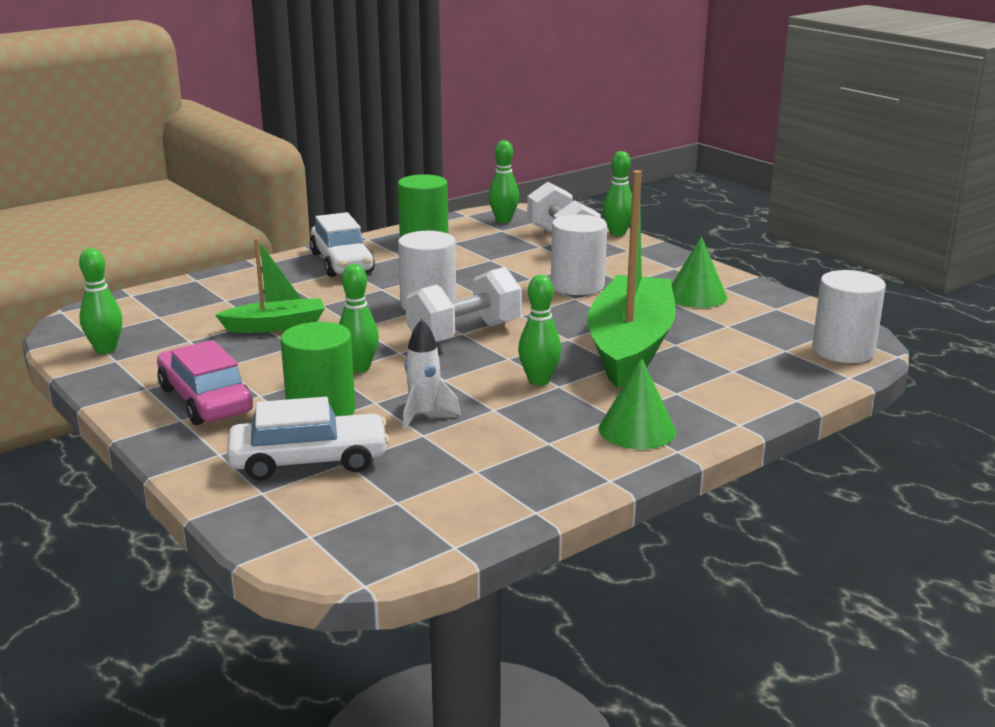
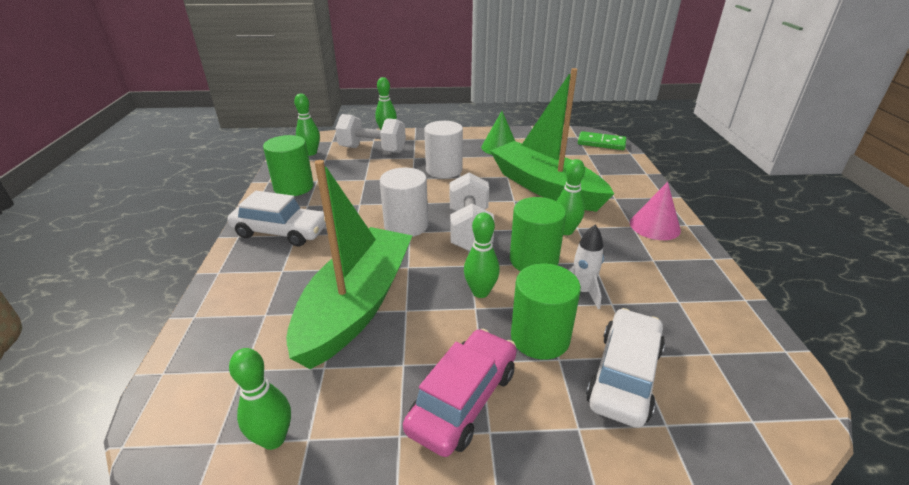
camera: 55 degrees left, 10 degrees up
pink car [157,340,253,425] -> pink car turned 120 degrees clockwise [403,329,517,457]
green boat [215,238,325,333] -> green boat [286,160,413,369], size x1.92
green cone [599,358,676,449] -> pink cone [630,182,681,240]
white cylinder [812,270,886,363] -> green domino [578,131,626,150]
none -> green cylinder [510,197,566,271]

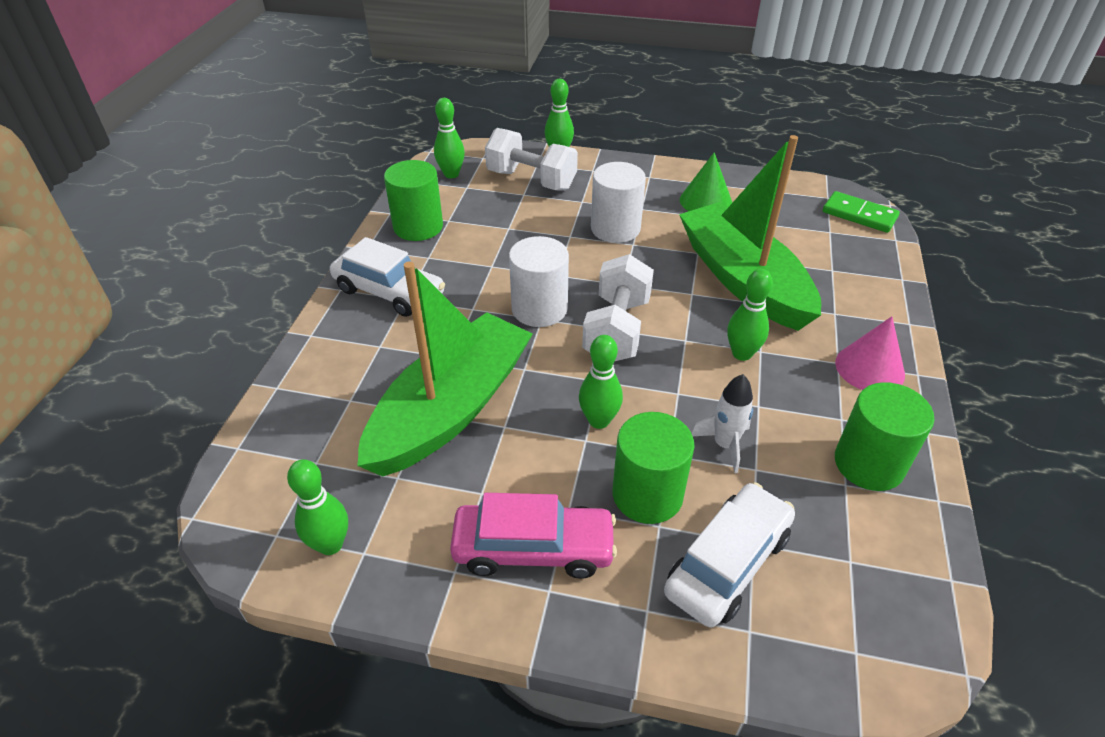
camera: 15 degrees right, 10 degrees up
pink car [403,329,517,457] -> pink car turned 45 degrees clockwise [450,493,617,579]
green cylinder [510,197,566,271] -> green cylinder moved to [835,382,934,491]

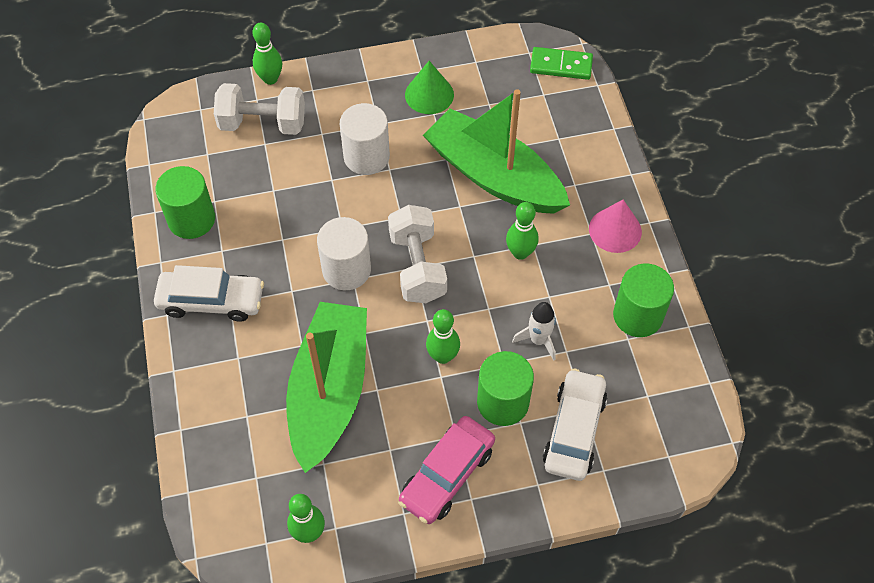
camera: 25 degrees left, 15 degrees up
green bowling pin [434,98,465,178] -> none
pink car [450,493,617,579] -> pink car turned 150 degrees clockwise [398,416,495,524]

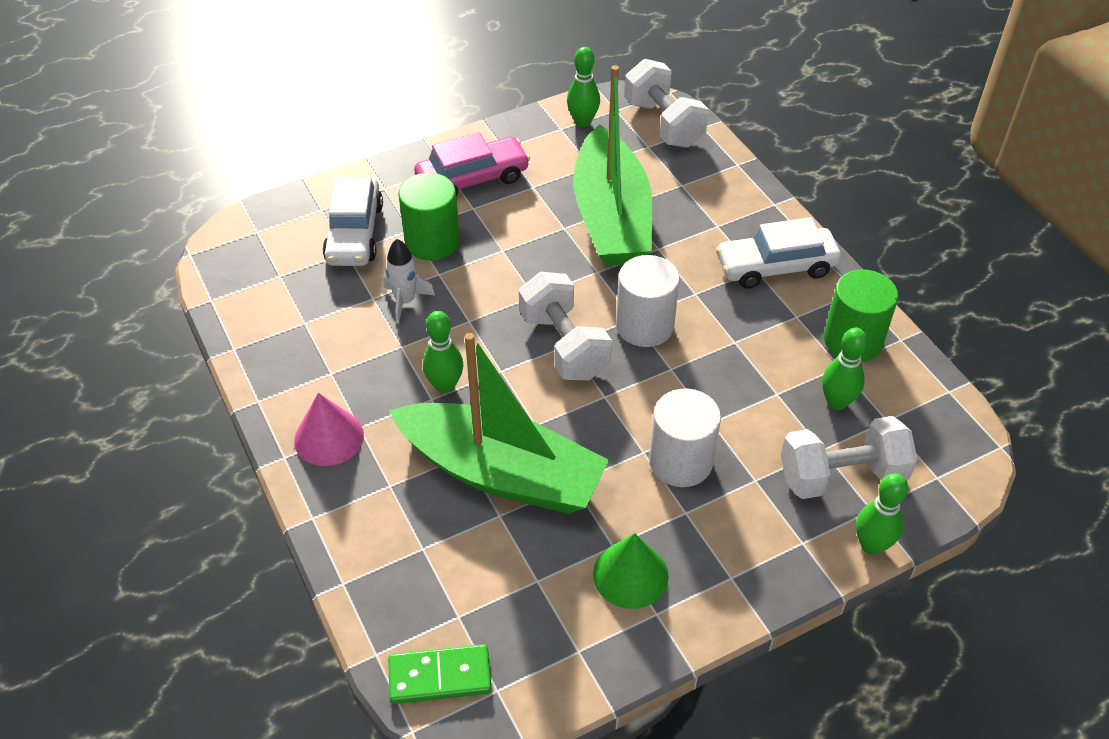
camera: 165 degrees right, 10 degrees down
pink car [398,416,495,524] -> pink car turned 45 degrees clockwise [414,132,530,196]
green bowling pin [426,309,460,364] -> green bowling pin moved to [822,328,868,410]
green cylinder [613,263,674,337] -> none
none -> white dumbbell [624,59,709,148]

